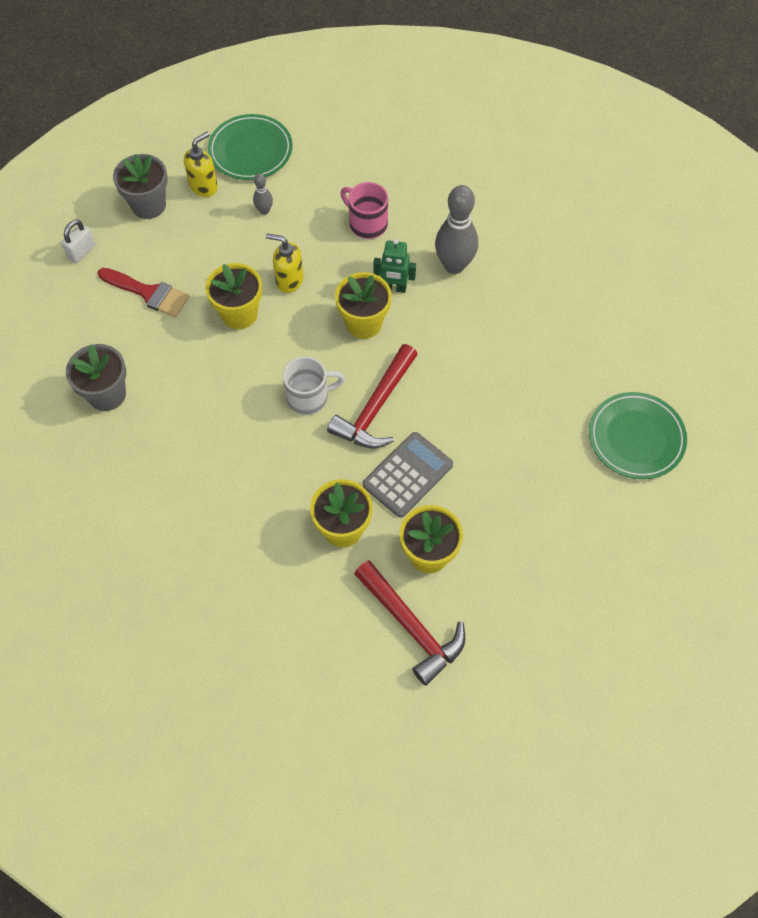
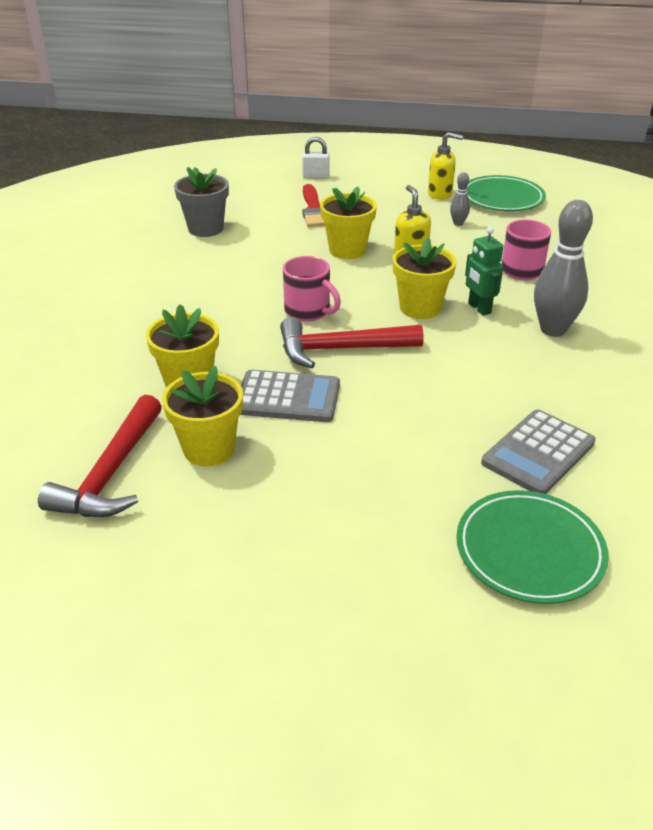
camera: 55 degrees right, 25 degrees down
grey flower pot [113,154,168,219] -> none
white mug [283,356,345,415] -> pink mug [283,256,341,322]
none -> grey calculator [481,409,596,494]

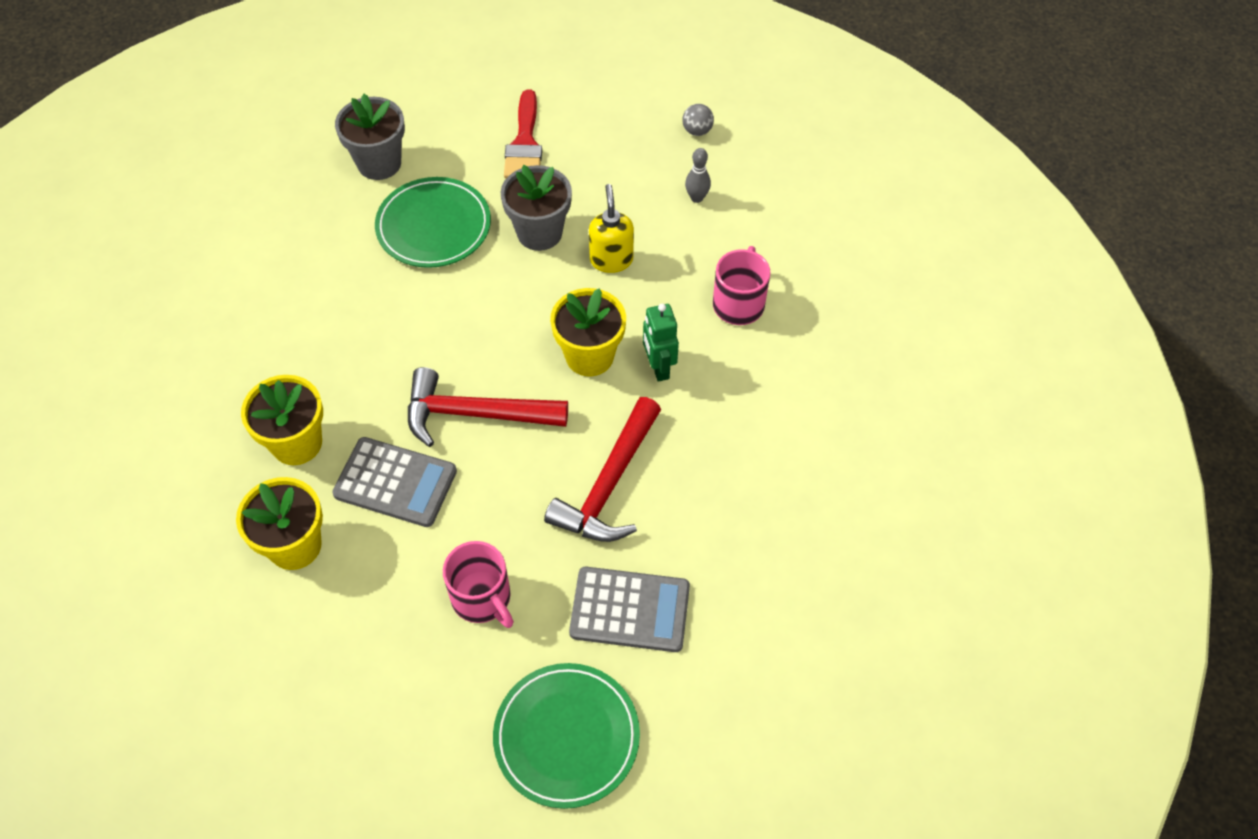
camera: 10 degrees right, 20 degrees up
red hammer [38,395,162,517] -> red hammer moved to [544,397,661,542]
pink mug [283,256,341,322] -> pink mug moved to [443,541,514,628]
white padlock [302,137,330,178] -> none
yellow flower pot [320,187,377,259] -> grey flower pot [501,165,572,251]
yellow soap dispenser [428,132,463,200] -> grey ball [682,104,714,136]
green plate [466,175,546,211] -> green plate moved to [375,177,491,268]
grey calculator [481,409,596,494] -> grey calculator turned 135 degrees counterclockwise [569,567,690,652]
grey bowling pin [534,200,593,337] -> none

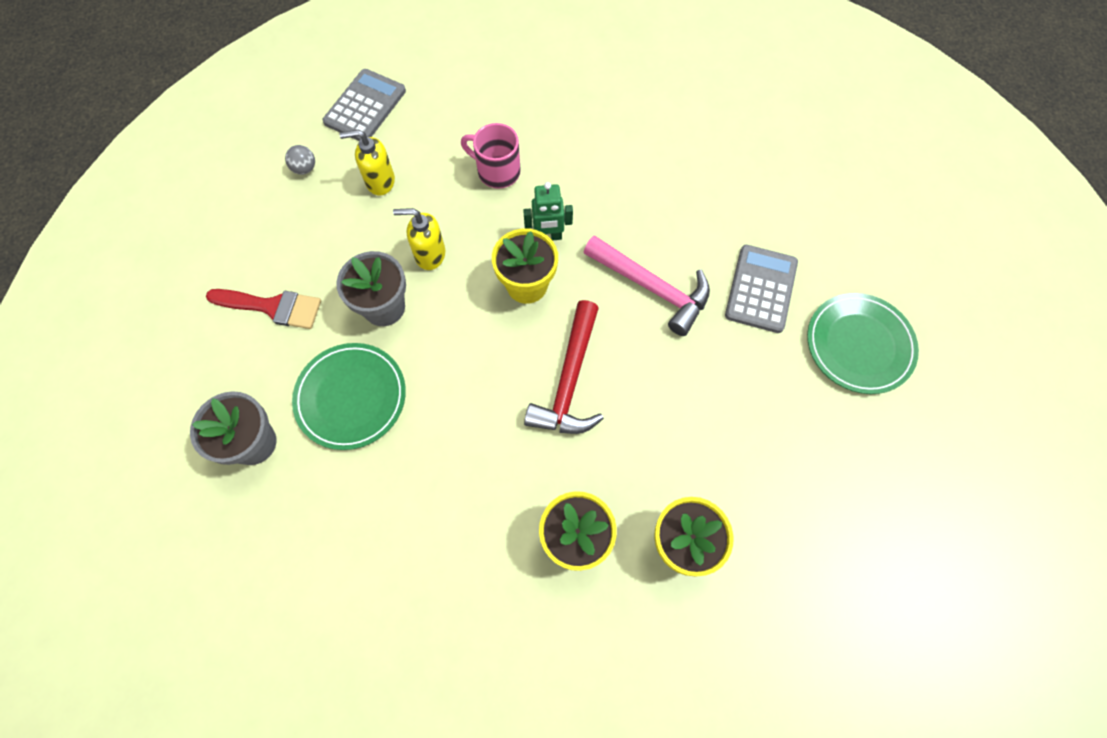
camera: 80 degrees left, 10 degrees up
grey calculator [332,437,457,527] -> grey calculator moved to [323,69,406,141]
pink mug [443,541,514,628] -> none
red hammer [544,397,661,542] -> pink hammer [584,235,710,336]
grey bowling pin [685,148,711,203] -> yellow soap dispenser [340,129,395,195]

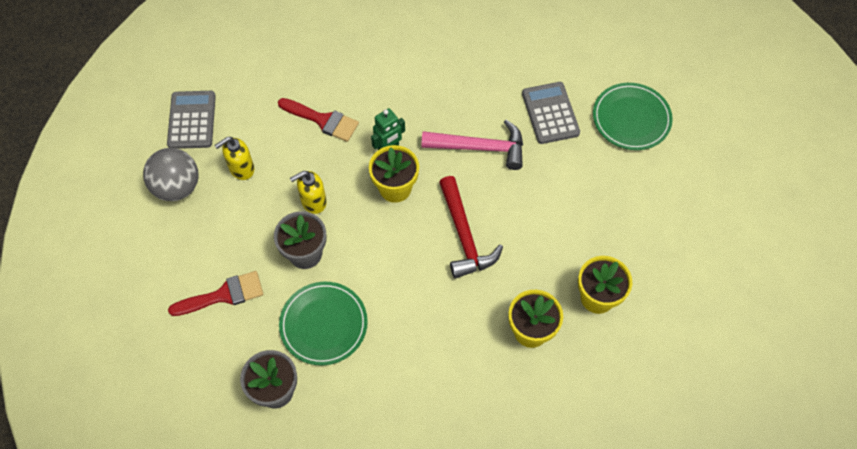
camera: 30 degrees left, 5 degrees down
grey ball [285,145,315,175] -> grey ball [143,148,198,201], size x2.23
pink mug [461,123,521,189] -> red brush [278,98,359,142]

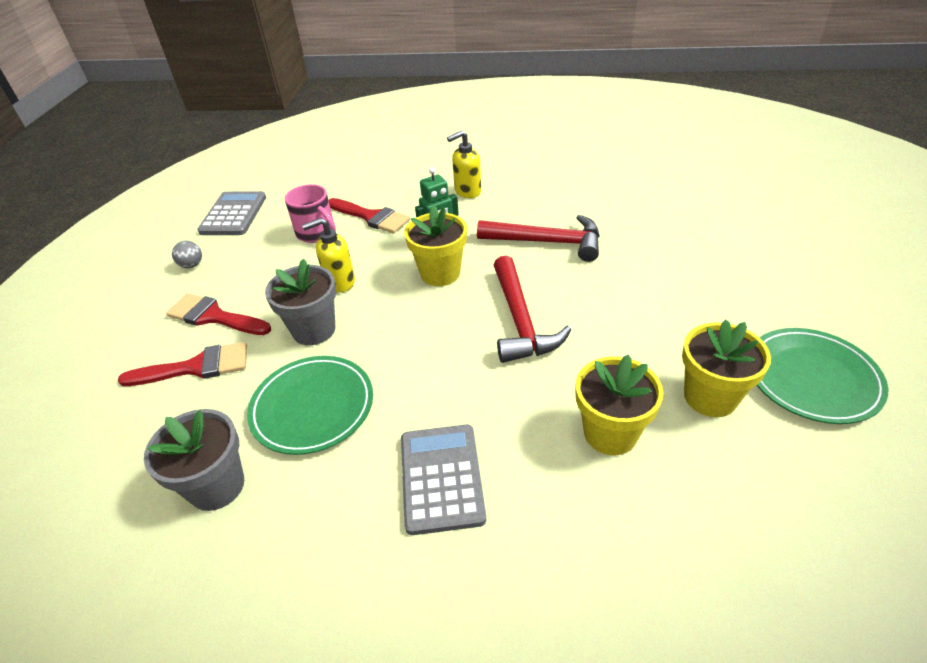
camera: 10 degrees right, 20 degrees down
grey ball [143,148,198,201] -> grey ball [172,241,202,268], size x0.45
yellow soap dispenser [214,137,254,180] -> yellow soap dispenser moved to [447,131,481,198]
pink hammer [421,120,523,170] -> red hammer [477,215,600,262]
grey calculator [522,82,580,144] -> grey calculator moved to [401,425,486,535]
green plate [593,83,673,150] -> green plate moved to [757,328,888,424]
none -> red brush [166,293,271,335]
none -> pink mug [285,184,336,243]

